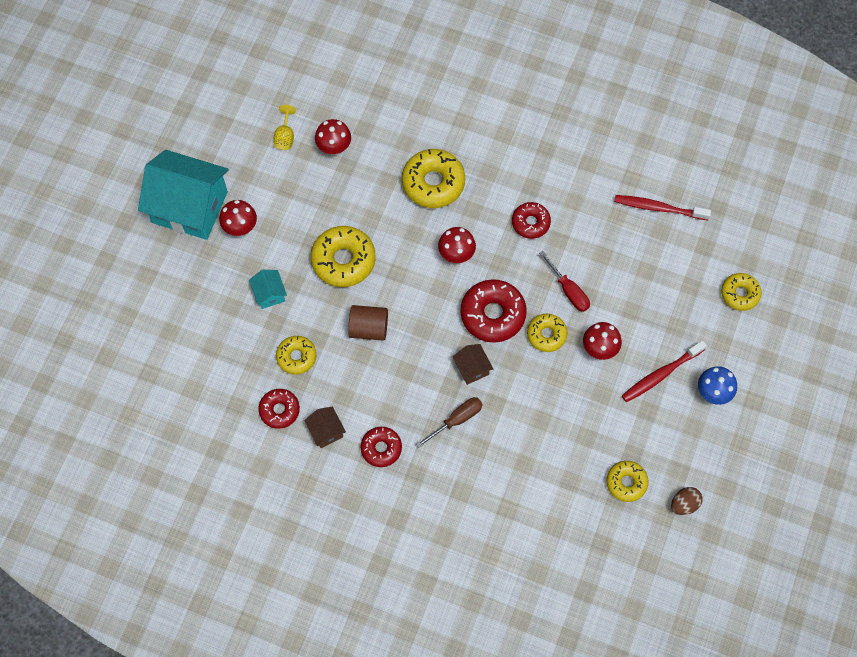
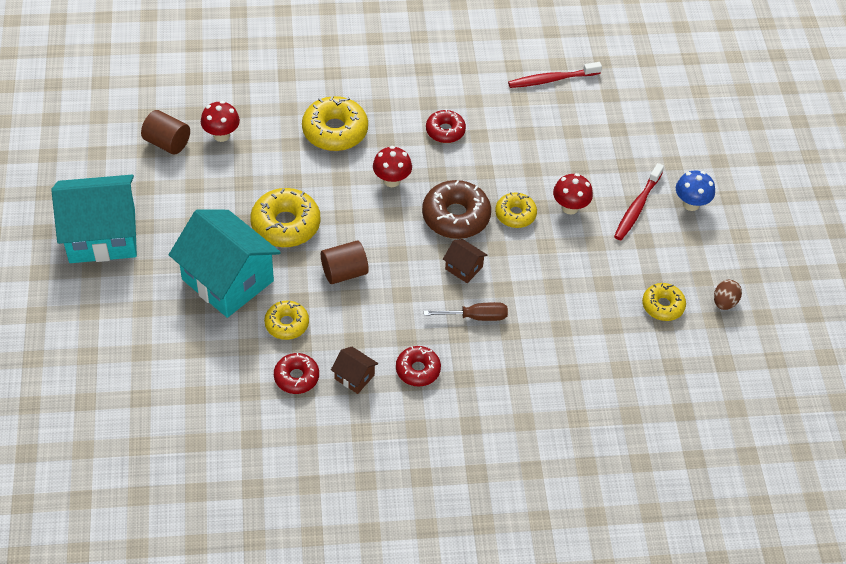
camera: 30 degrees left, 15 degrees down
red mushroom [219,200,257,236] -> none
turquoise house [249,270,287,309] -> turquoise house [169,209,281,318], size x2.37
yellow goblet [274,105,296,150] -> brown cylinder [141,110,190,155]
brown screwdriver [416,397,483,448] -> brown screwdriver turned 60 degrees clockwise [424,302,508,321]
red donut [461,279,527,342] -> brown donut [422,180,491,239]
red screwdriver [539,251,590,312] -> none
yellow donut [721,273,762,311] -> none

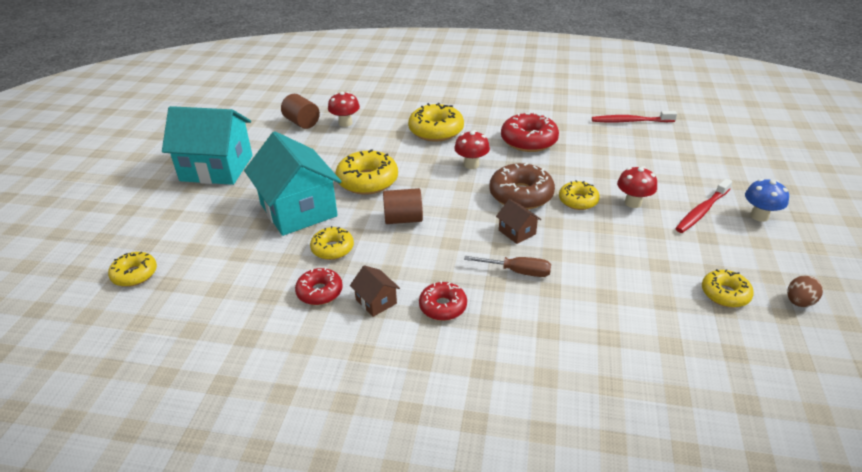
camera: 20 degrees right, 15 degrees down
red donut [426,109,466,143] -> red donut [501,112,559,152], size x1.65
none -> yellow donut [108,252,157,287]

